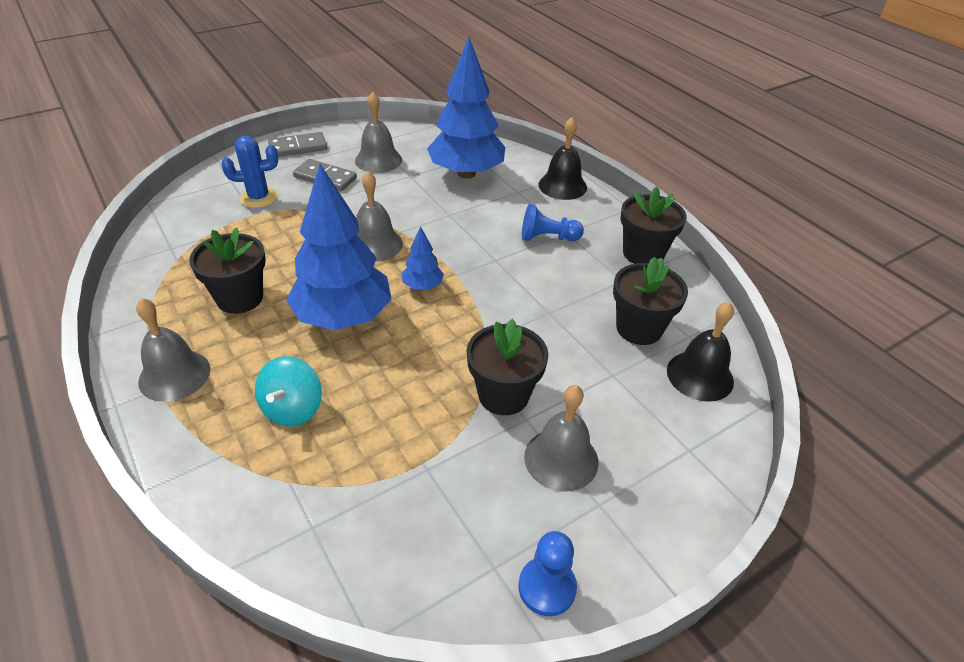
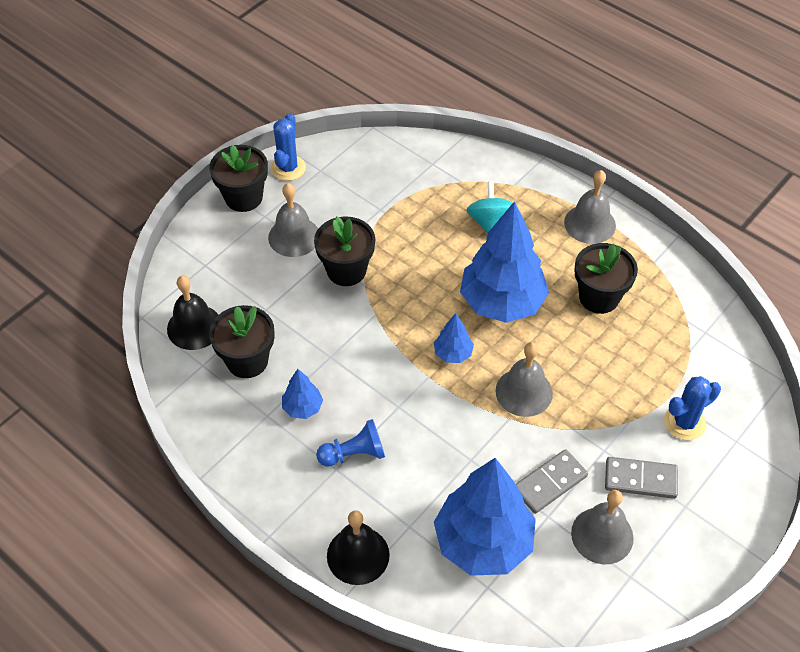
camera: 165 degrees right, 10 degrees up
grey domino [268,132,328,157] -> grey domino moved to [516,449,588,514]
blue pawn [519,531,577,616] -> blue cactus [271,113,306,181]
black flower pot [620,187,687,264] -> black flower pot moved to [209,145,268,212]
none -> blue tree [282,369,323,419]

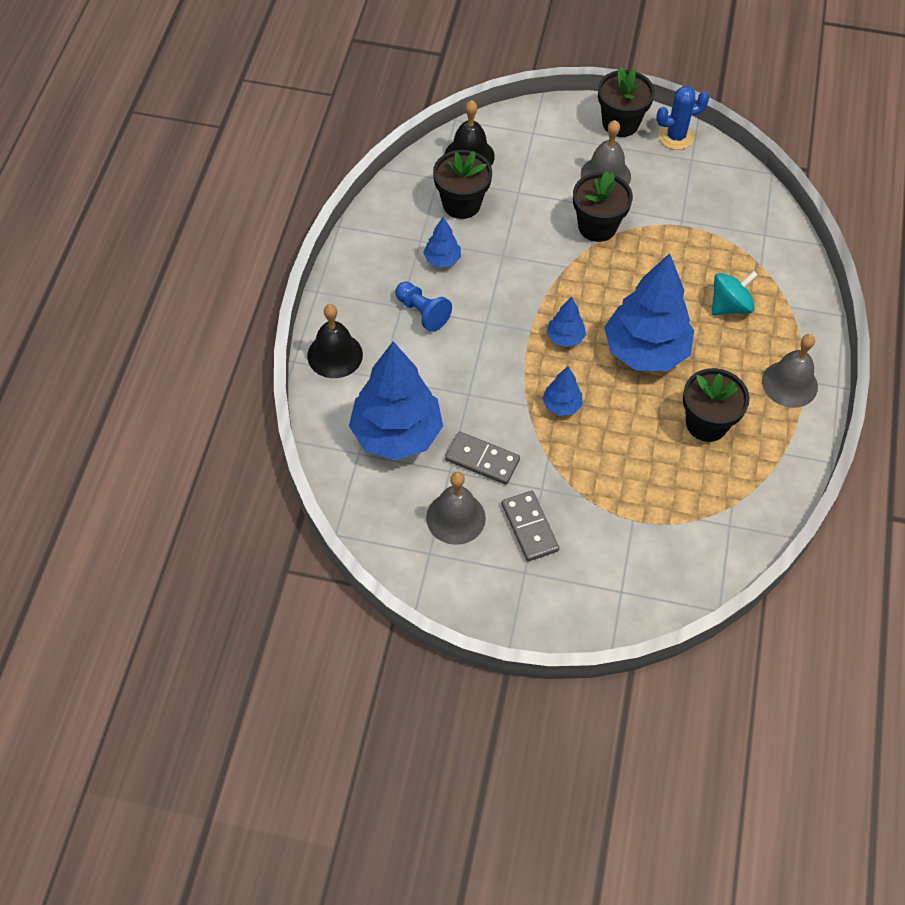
camera: 60 degrees right, 5 degrees up
grey bell [496,342,553,417] -> blue tree [542,366,582,416]
blue cactus [664,376,721,440] -> none

